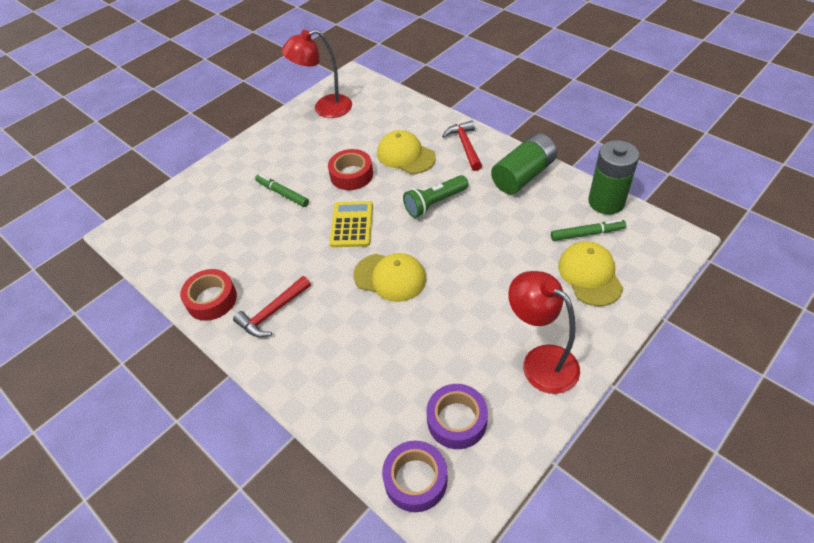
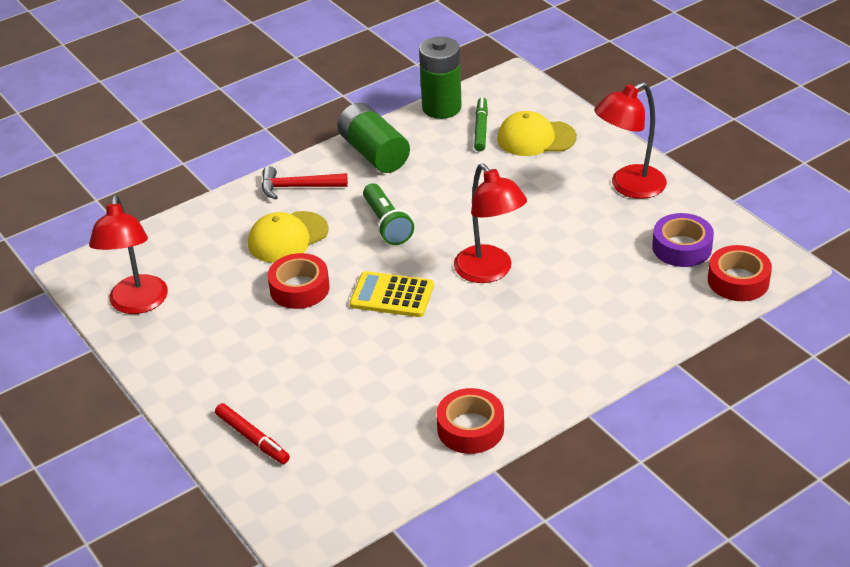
camera: 80 degrees left, 10 degrees down
red hammer [233,276,311,337] -> none
green marker [255,174,309,207] -> none
yellow cap [353,253,426,302] -> red lamp [454,163,527,283]
purple tape [382,440,448,512] -> red tape [708,245,772,301]
none -> red marker [215,403,290,464]

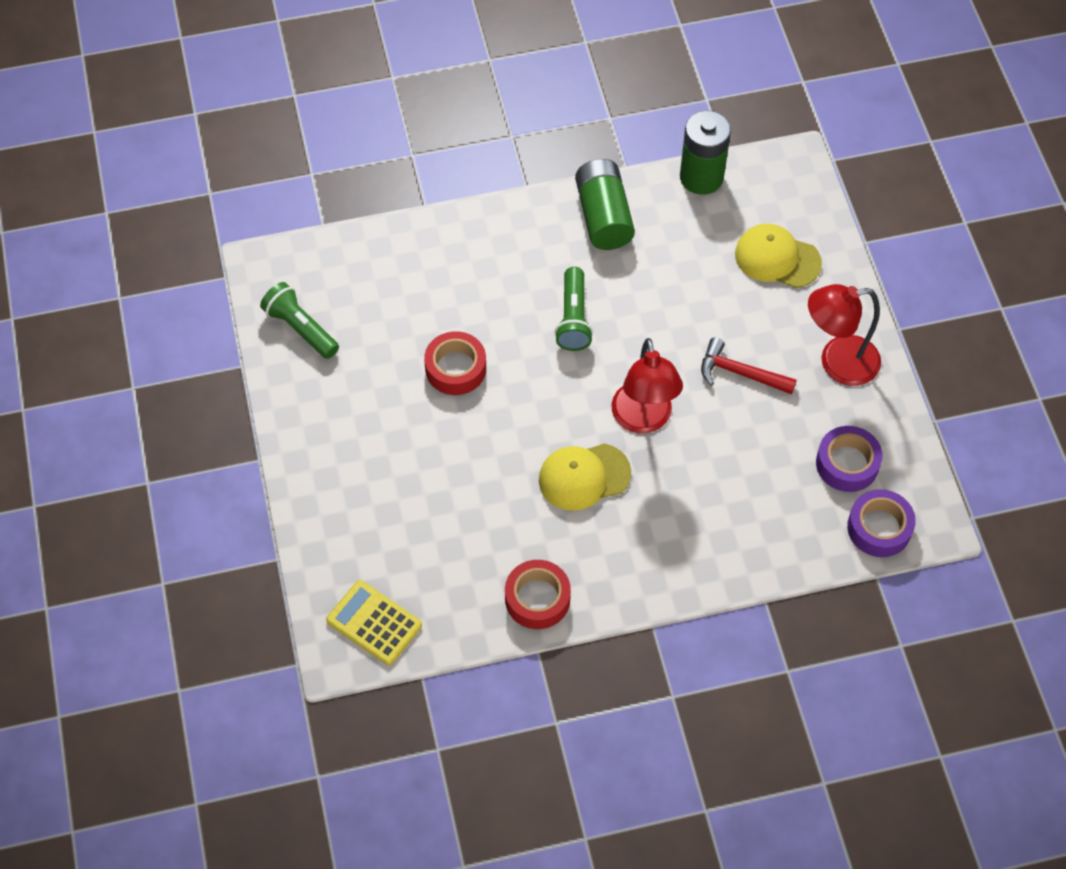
camera: 20 degrees right, 20 degrees up
red lamp [89,195,168,314] -> green flashlight [260,282,339,359]
red marker [215,403,290,464] -> none
yellow cap [248,211,329,263] -> yellow cap moved to [539,444,631,511]
red hammer [262,166,348,200] -> red hammer moved to [701,338,797,394]
yellow calculator [350,271,434,317] -> yellow calculator moved to [326,580,422,665]
green marker [474,97,488,151] -> none
red tape [708,245,772,301] -> purple tape [847,489,916,557]

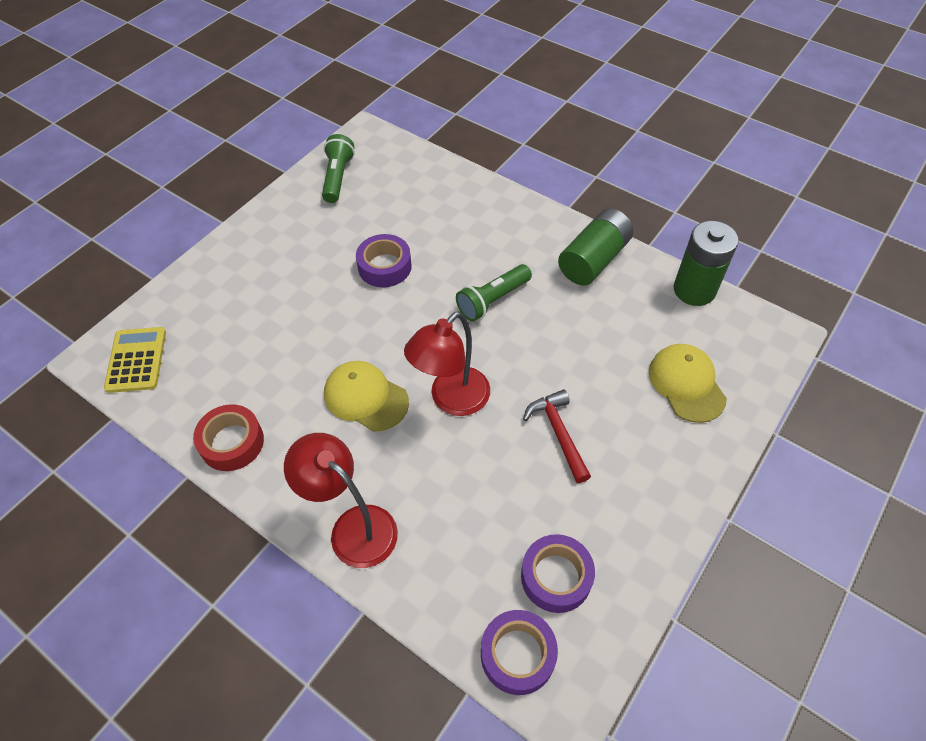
camera: 50 degrees right, 5 degrees down
red tape [424,331,486,395] -> purple tape [356,234,412,287]
red lamp [808,284,881,386] -> red lamp moved to [284,433,398,568]

